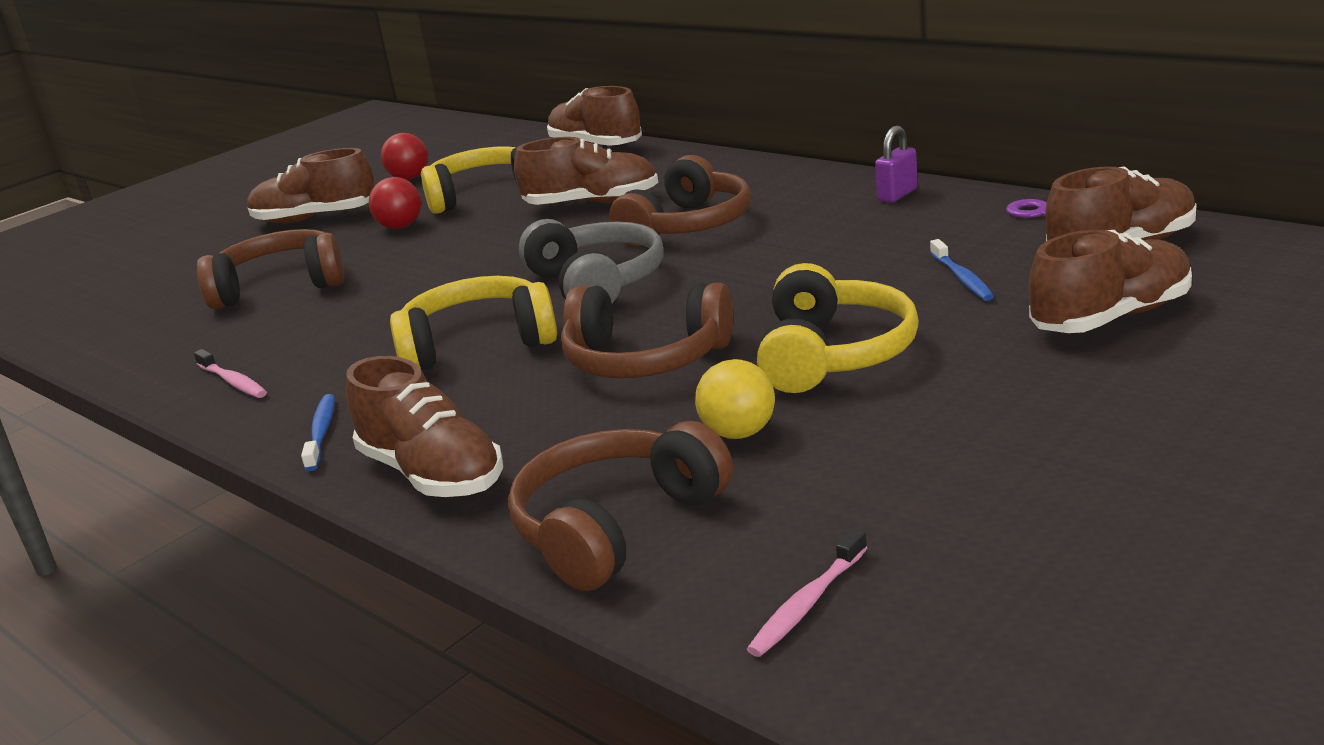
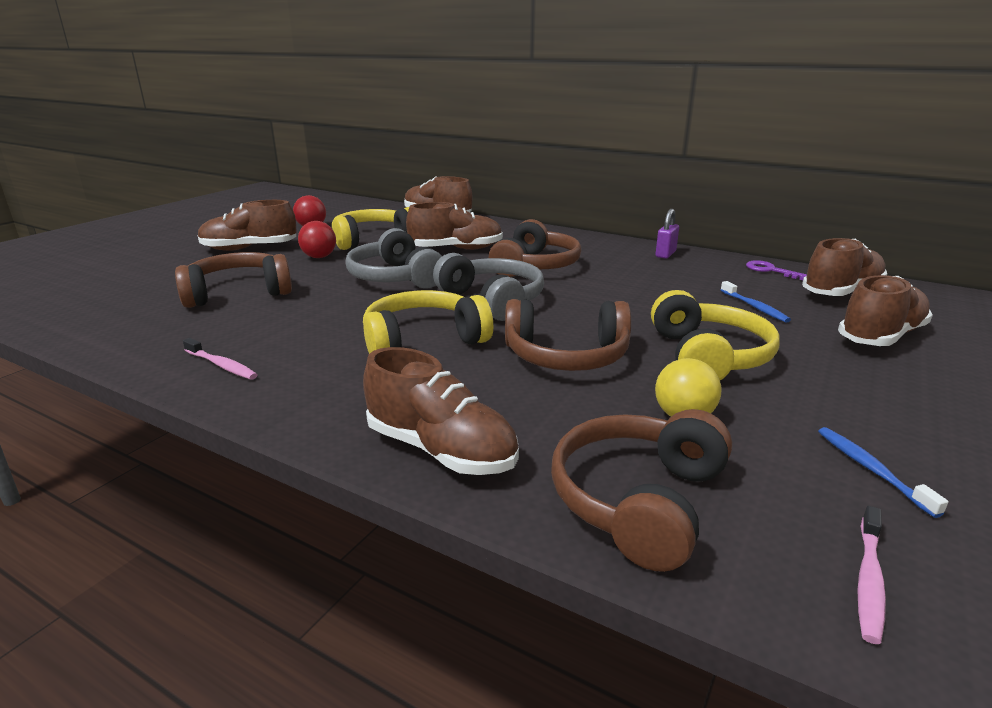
camera: 15 degrees left, 0 degrees up
blue toothbrush [301,394,334,471] -> blue toothbrush moved to [818,427,949,518]
none -> grey headphones [345,228,442,288]

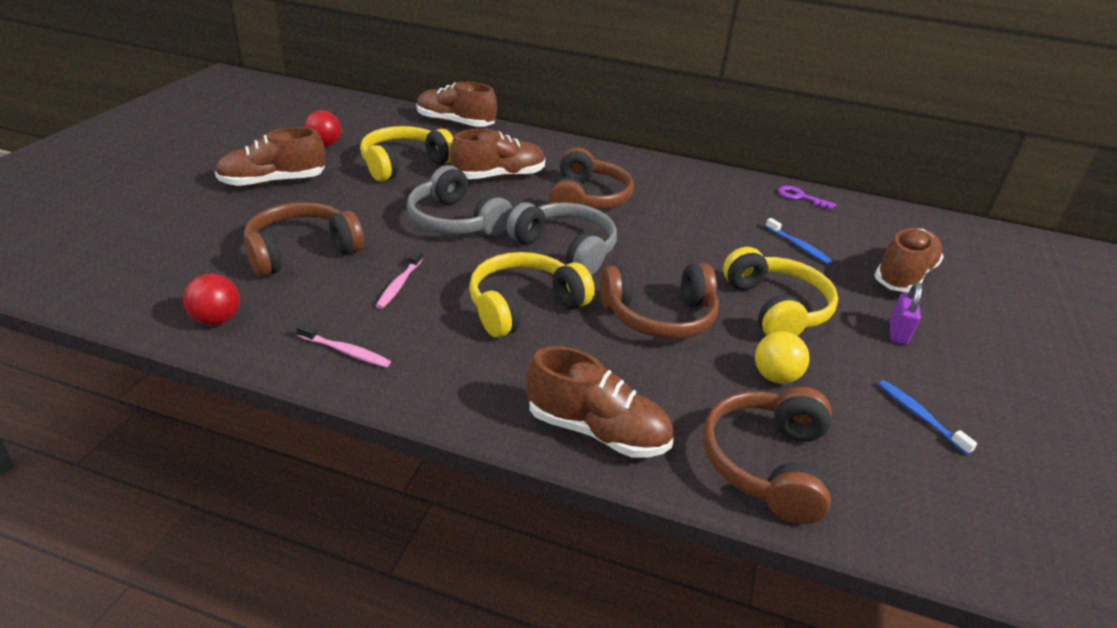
camera: 15 degrees left, 10 degrees up
red ball [298,221,336,258] -> red ball moved to [183,274,240,325]
purple padlock [655,209,679,259] -> purple padlock moved to [889,282,922,345]
brown shoe [802,238,887,296] -> none
pink toothbrush [857,506,886,644] -> pink toothbrush moved to [376,250,423,309]

